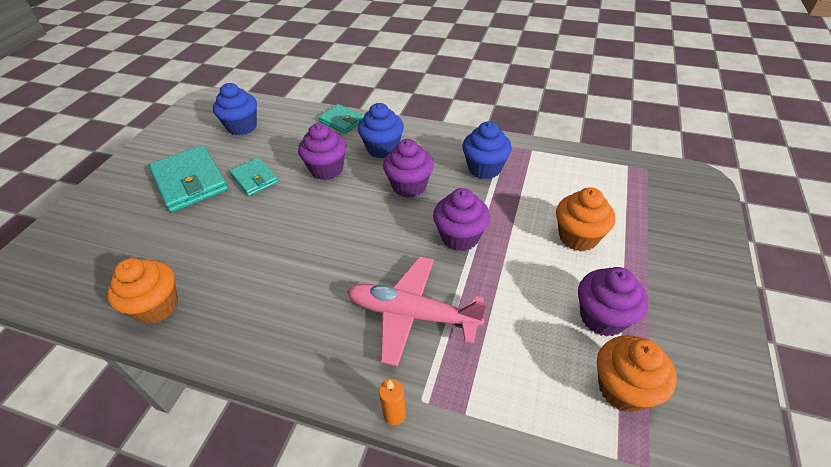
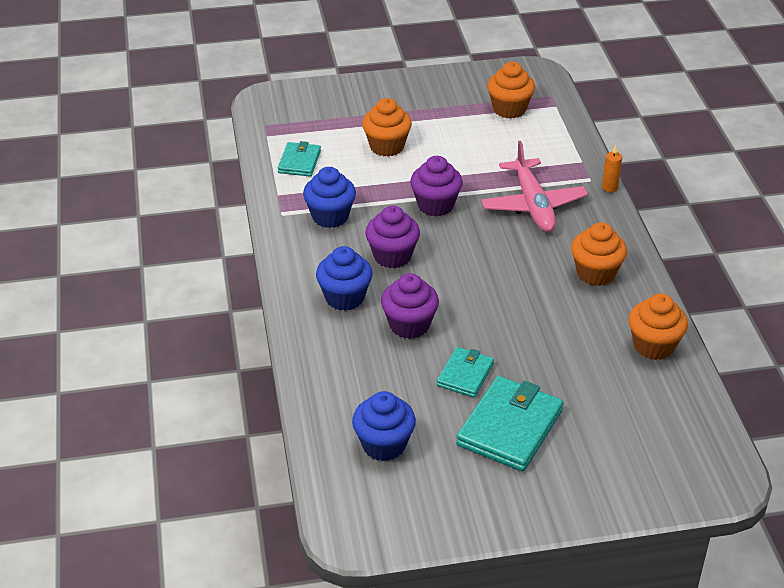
camera: 120 degrees left, 5 degrees down
turquoise wallet [318,104,364,134] -> turquoise wallet moved to [278,141,321,177]
purple cupcake [578,267,648,337] -> none
none -> orange cupcake [571,222,627,286]

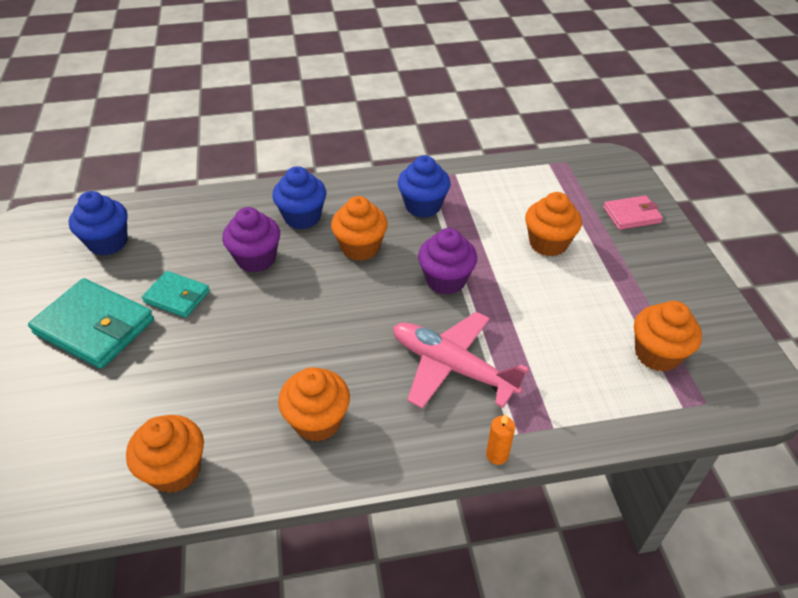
camera: 90 degrees right, 5 degrees up
turquoise wallet [278,141,321,177] -> none
purple cupcake [365,206,420,269] -> orange cupcake [331,196,388,261]
pink plane [481,141,588,232] -> pink plane turned 45 degrees clockwise [393,312,529,409]
none -> pink wallet [603,195,663,230]

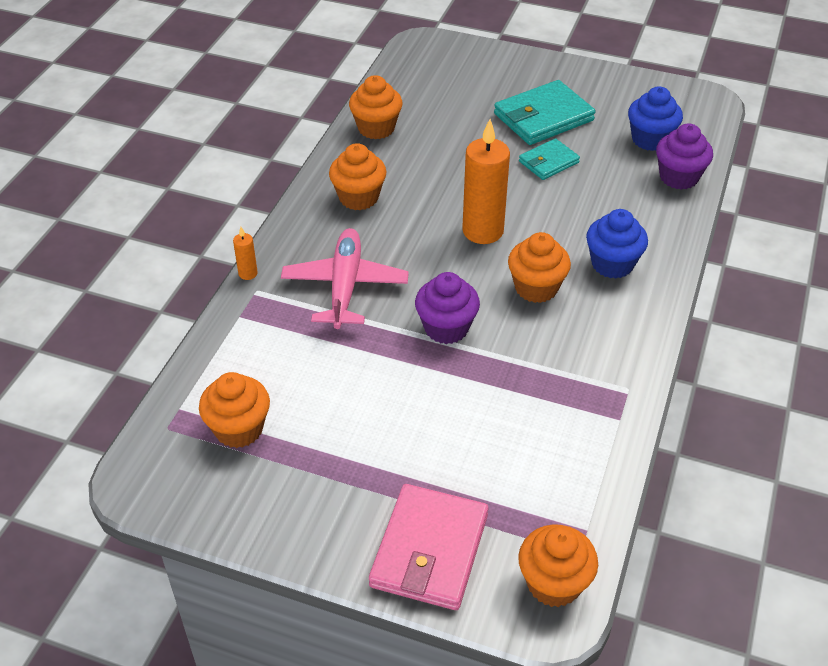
camera: 120 degrees right, 0 degrees up
purple cupcake [222,207,280,273] -> purple cupcake moved to [656,123,713,190]
pink plane [393,312,529,409] -> pink plane turned 60 degrees counterclockwise [281,228,409,329]
blue cupcake [398,155,451,218] -> none
orange cupcake [525,192,582,256] -> orange cupcake moved to [518,524,598,607]
pink wallet [603,195,663,230] -> pink wallet [369,484,488,610], size x1.73
none -> orange candle [462,119,510,244]

